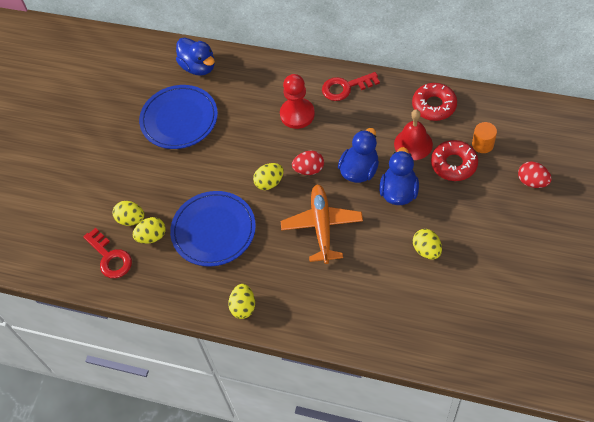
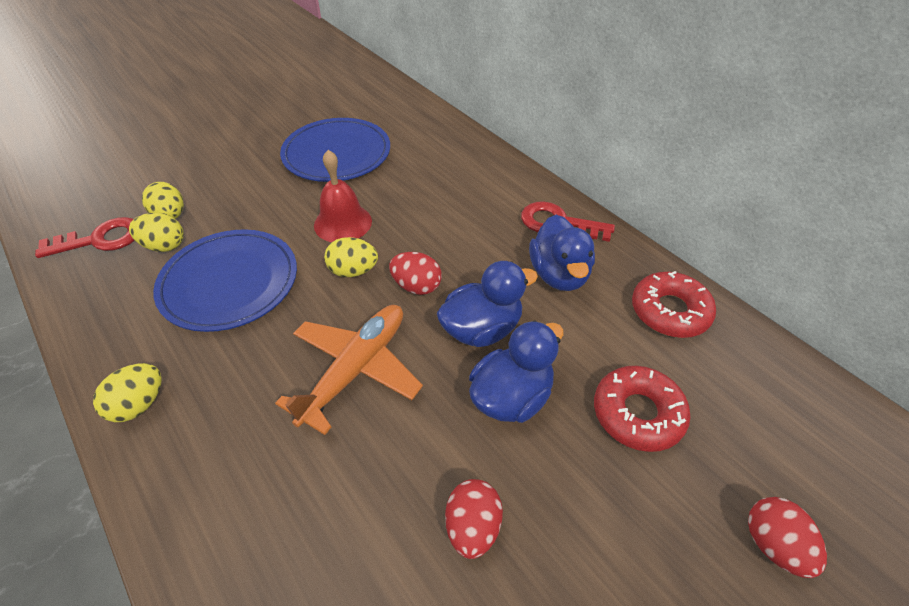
camera: 30 degrees right, 10 degrees down
red key [83,228,132,278] -> red key turned 105 degrees counterclockwise [35,217,135,258]
blue duck [176,37,215,76] -> blue duck moved to [529,215,595,291]
red pawn [280,74,315,129] -> none
red bell [394,109,433,160] -> red bell moved to [314,150,372,242]
yellow egg [413,229,442,260] -> red egg [445,479,503,559]
orange cylinder [472,122,497,153] -> none

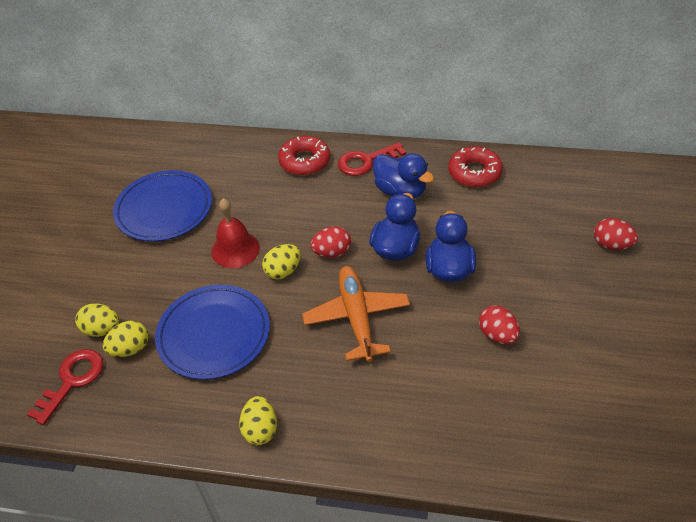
camera: 40 degrees left, 0 degrees up
red donut [594,366,691,452] -> red donut moved to [278,136,330,176]

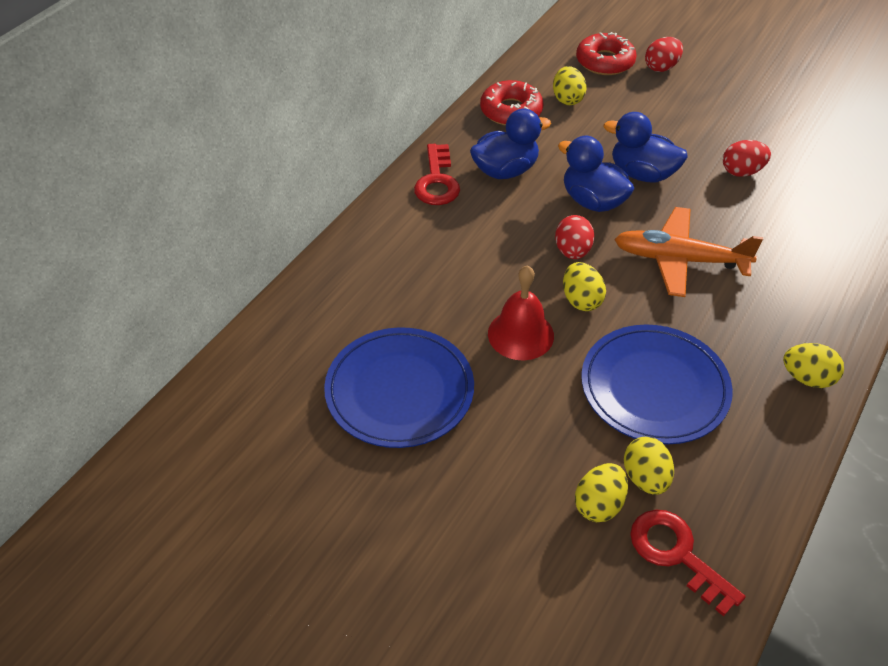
camera: 70 degrees left, 0 degrees up
red donut [278,136,330,176] -> red donut moved to [576,32,637,75]
none -> yellow egg [553,66,587,105]

